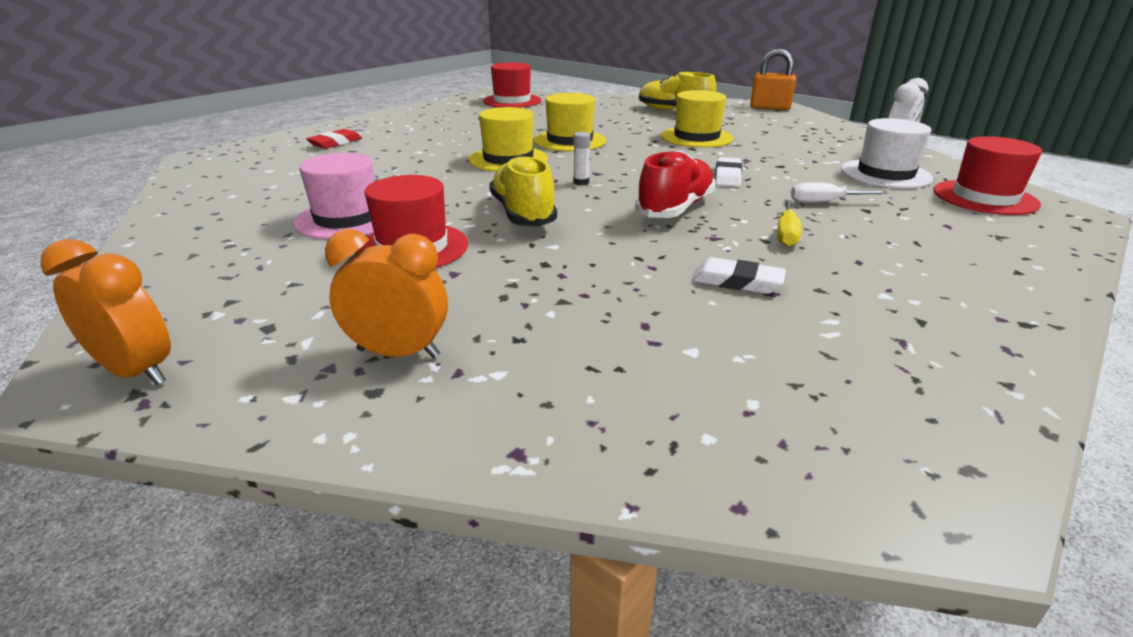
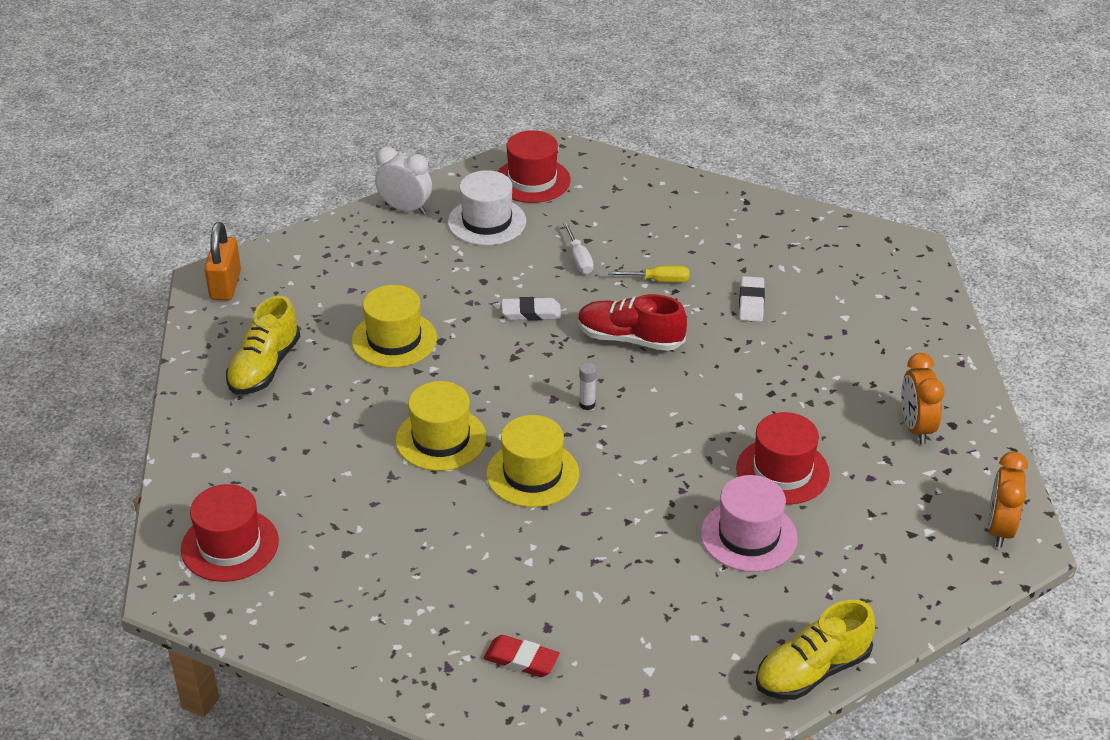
camera: 105 degrees left, 10 degrees up
yellow shoe [489,155,557,227] -> yellow shoe moved to [756,600,875,700]

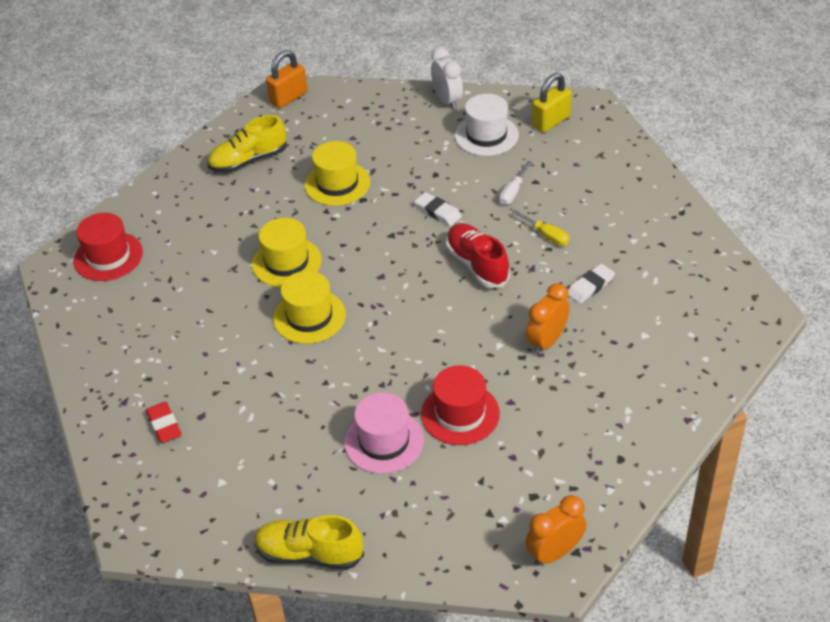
camera: 45 degrees right, 5 degrees up
red hat [497,130,571,203] -> yellow padlock [532,73,572,133]
white glue stick [579,363,596,410] -> none
orange clock [901,353,945,444] -> orange clock moved to [526,283,570,355]

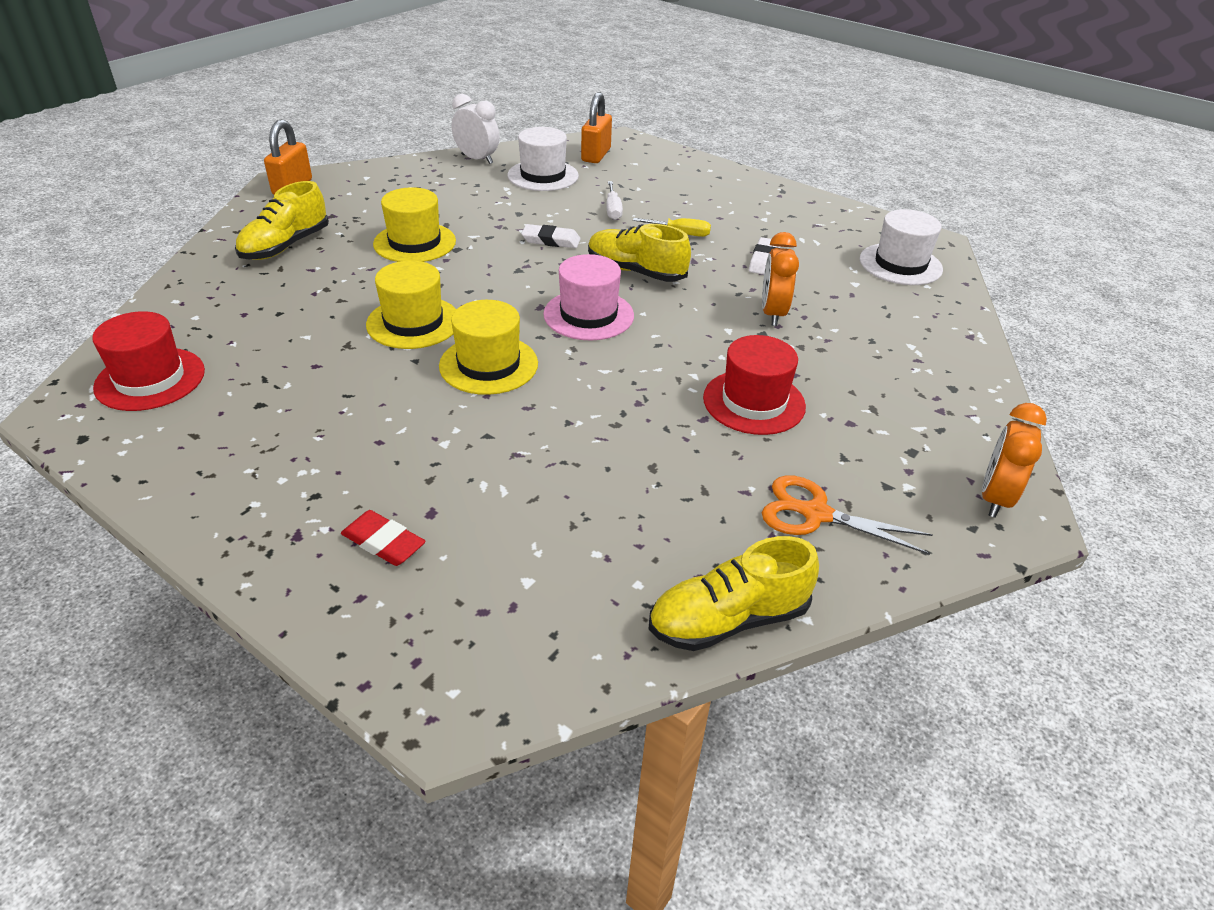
camera: 35 degrees left, 5 degrees down
pink hat [344,393,424,474] -> pink hat moved to [543,254,634,341]
red shoe [446,223,510,288] -> yellow shoe [588,224,691,282]
yellow padlock [532,73,572,133] -> orange padlock [581,92,612,163]
none -> orange scissors [762,475,933,555]
none -> white hat [860,209,943,285]

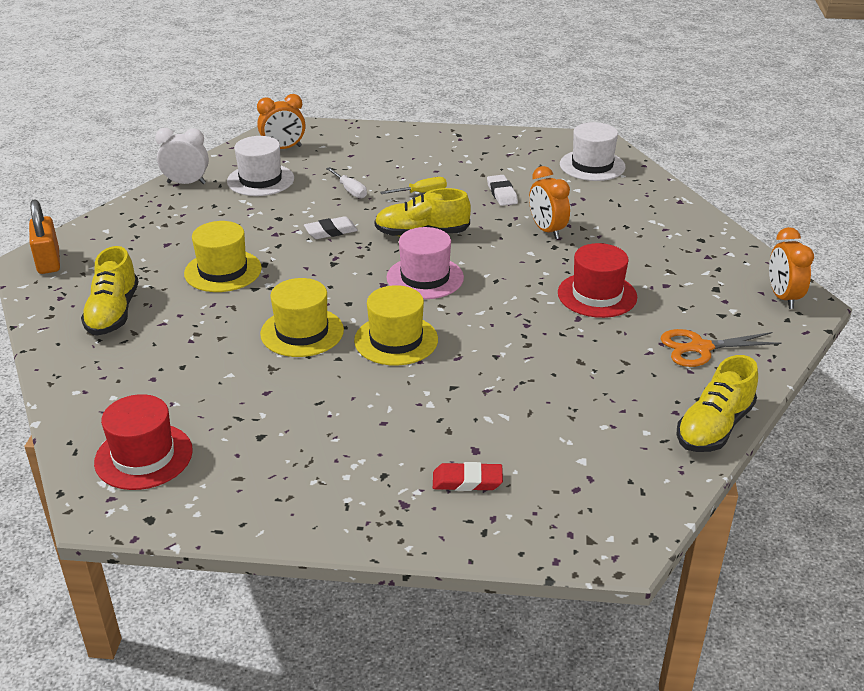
camera: 30 degrees left, 5 degrees down
orange padlock [581,92,612,163] -> orange clock [257,94,306,149]

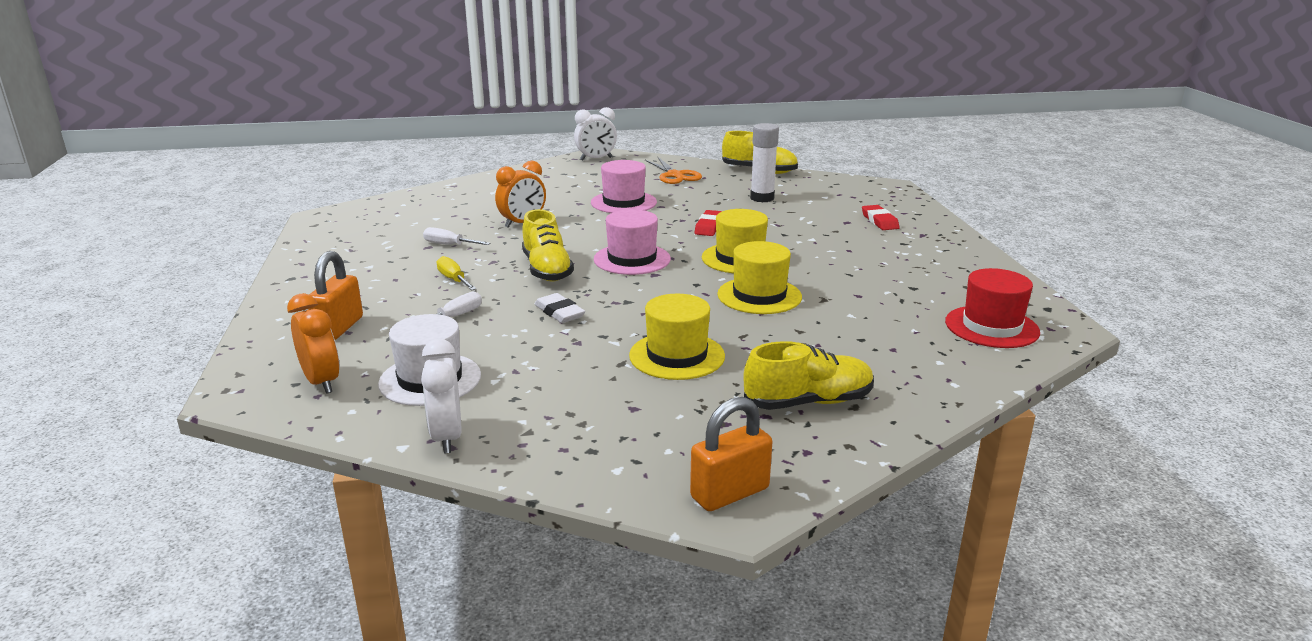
camera: 105 degrees left, 10 degrees down
white eraser [487,175,518,206] -> white screwdriver [423,227,491,245]
red hat [558,243,637,318] -> pink hat [591,160,657,213]
white hat [560,122,625,181] -> none
orange clock [769,227,814,309] -> white clock [574,107,617,161]
none -> orange padlock [308,251,363,340]
none -> red eraser [695,210,722,236]
none -> white glue stick [750,123,779,202]

